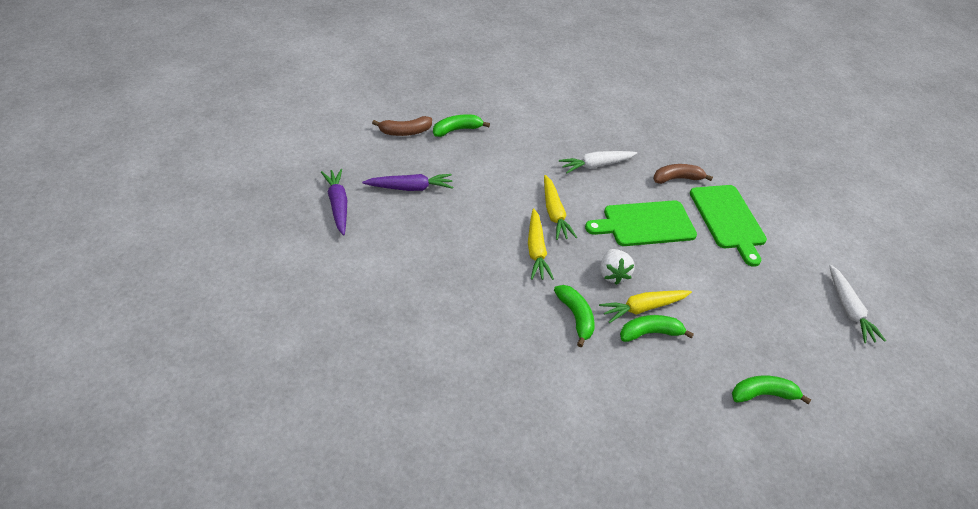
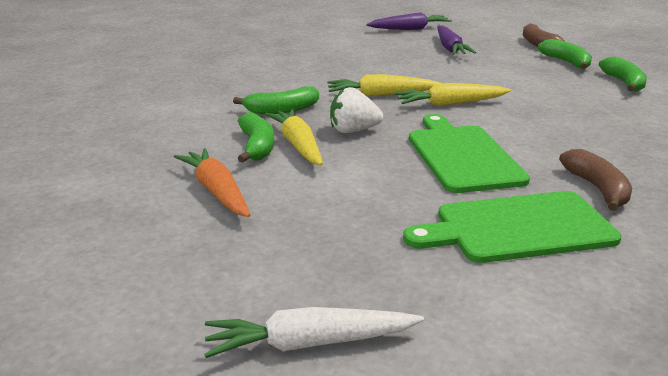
camera: 95 degrees right, 20 degrees down
white carrot [559,151,637,173] -> none
green banana [732,375,812,404] -> green banana moved to [599,56,647,92]
none -> orange carrot [174,148,250,217]

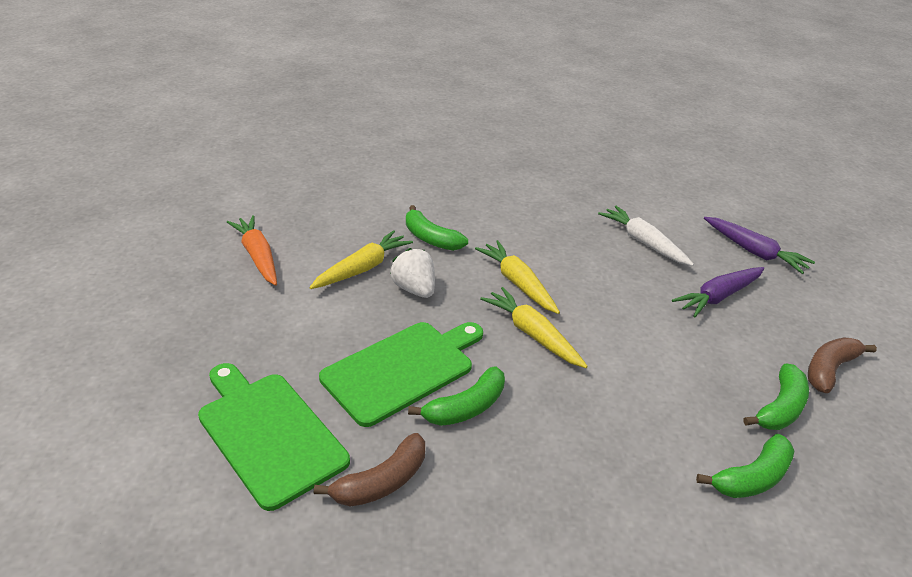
camera: 60 degrees right, 10 degrees up
orange carrot [174,148,250,217] -> orange carrot turned 60 degrees counterclockwise [227,215,277,286]
white carrot [204,307,424,358] -> white carrot moved to [598,206,694,266]
green banana [238,112,274,163] -> green banana moved to [408,366,505,426]

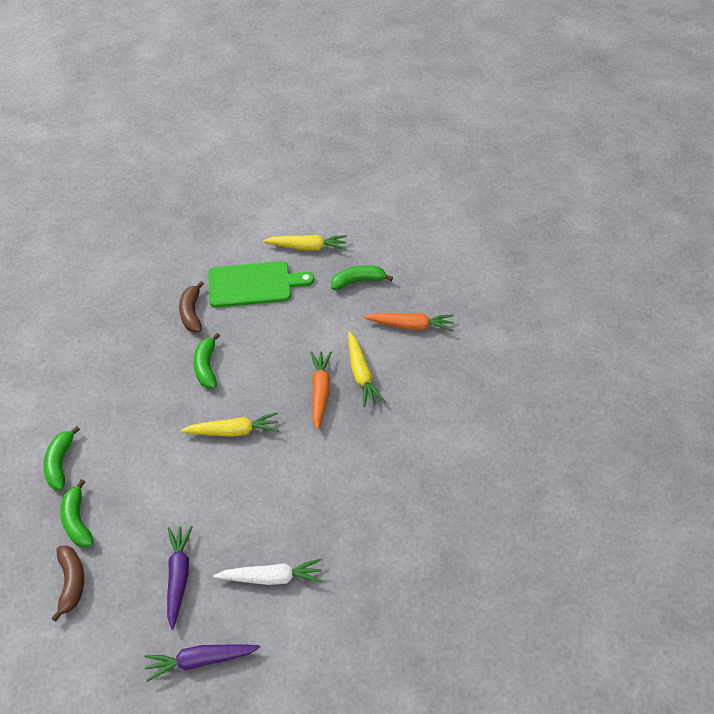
camera: 125 degrees right, 15 degrees up
green cutting board [319,322,483,427] -> none
white strawberry [390,248,435,298] -> orange carrot [310,351,332,430]
green banana [406,205,468,251] -> green banana moved to [331,265,393,290]
yellow carrot [475,240,560,314] -> yellow carrot moved to [263,235,347,251]

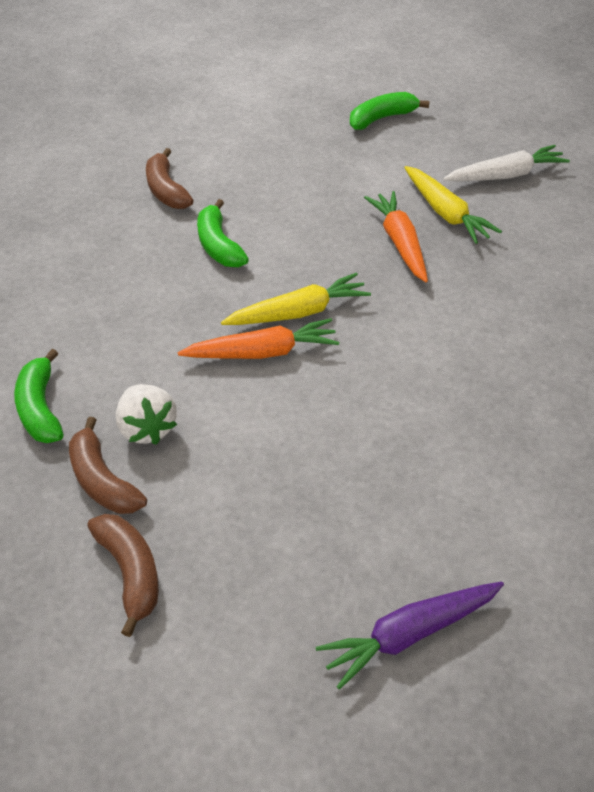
camera: 15 degrees left, 5 degrees down
green banana [61,479,94,547] -> brown banana [69,417,147,514]
purple carrot [167,526,193,629] -> none
green cutting board [208,261,314,308] -> none
white carrot [213,559,322,585] -> white carrot moved to [443,145,570,181]
yellow carrot [263,235,347,251] -> none
orange carrot [364,313,454,331] -> orange carrot moved to [178,318,339,359]
none -> white strawberry [116,384,177,445]

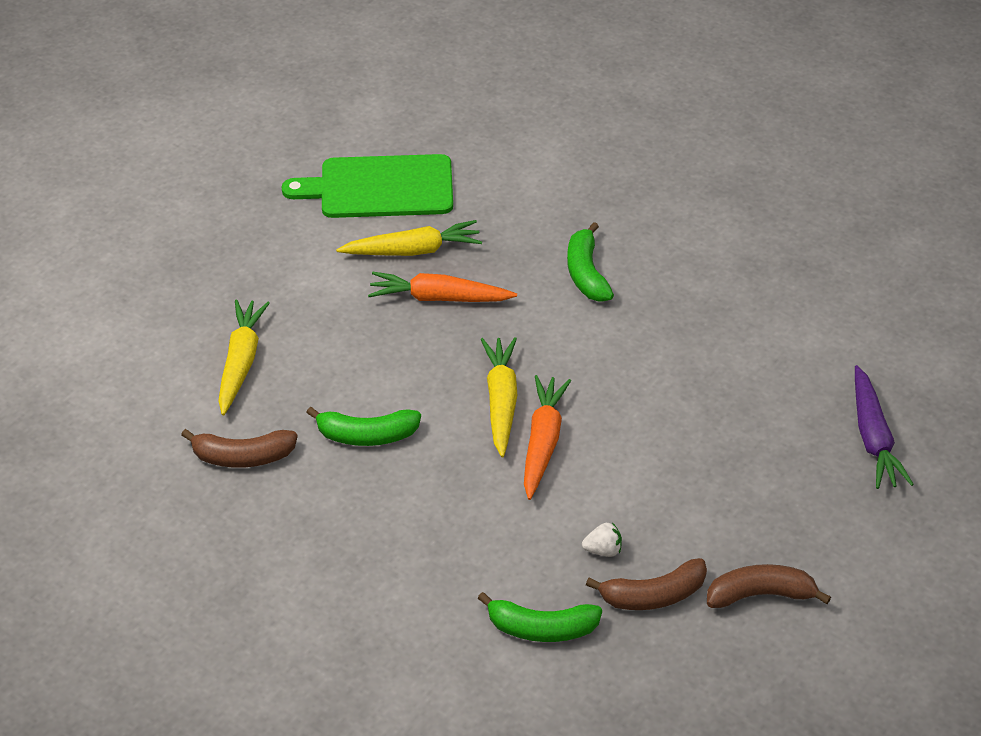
camera: 70 degrees left, 0 degrees up
white strawberry [116,384,177,445] -> white strawberry [582,522,622,557], size x0.58
green banana [350,92,430,130] -> green banana moved to [567,222,614,302]
white carrot [443,145,570,181] -> green cutting board [282,154,453,218]
none -> yellow carrot [218,299,270,415]

